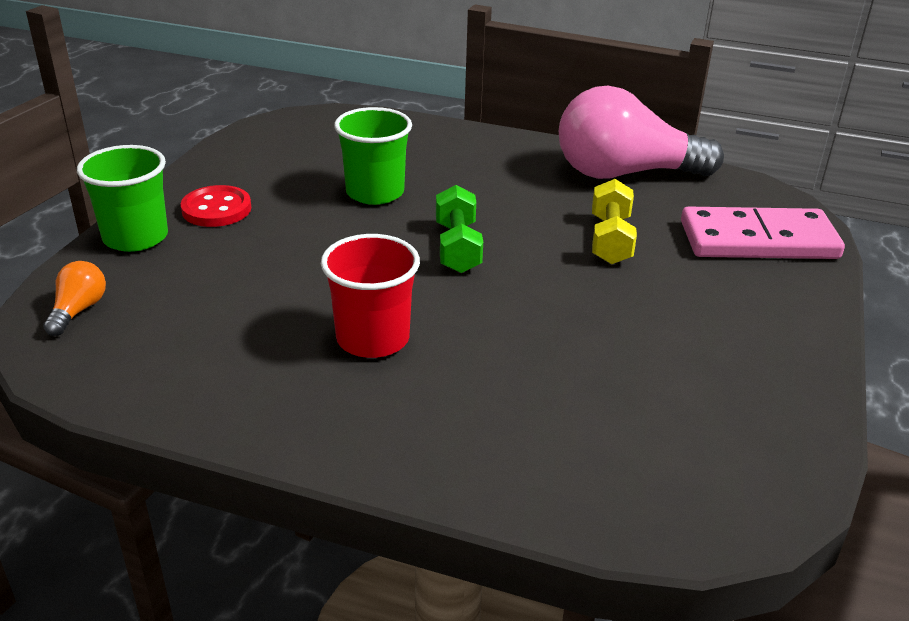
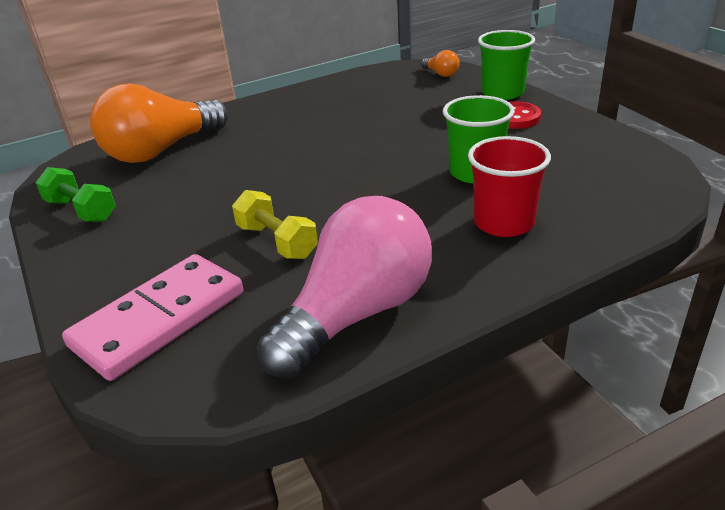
camera: 135 degrees right, 0 degrees up
red cup [321,234,420,358] -> red cup moved to [468,136,551,237]
green dumbbell [436,185,483,273] -> green dumbbell moved to [36,167,116,222]
none -> orange light bulb [90,83,228,163]

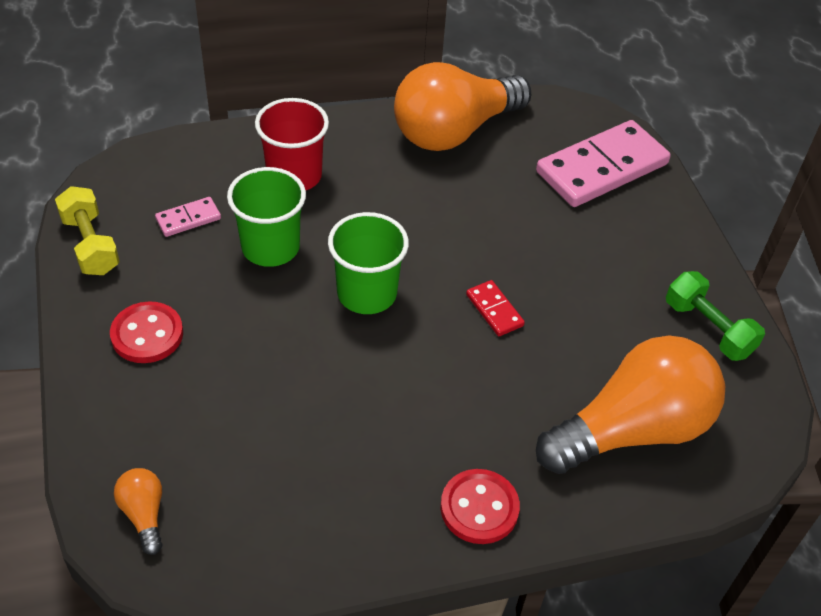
camera: 170 degrees left, 15 degrees up
yellow dumbbell [232,190,318,259] -> yellow dumbbell moved to [55,186,120,275]
pink light bulb [257,196,432,378] -> orange light bulb [394,62,531,151]
green cup [478,30,535,100] -> green cup moved to [328,212,409,314]
none -> pink domino [155,197,221,237]
none -> red button [441,469,520,544]
none -> red domino [466,280,525,336]

